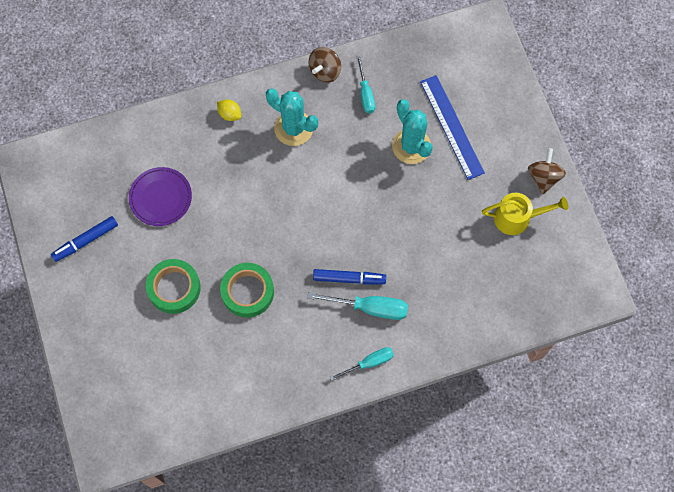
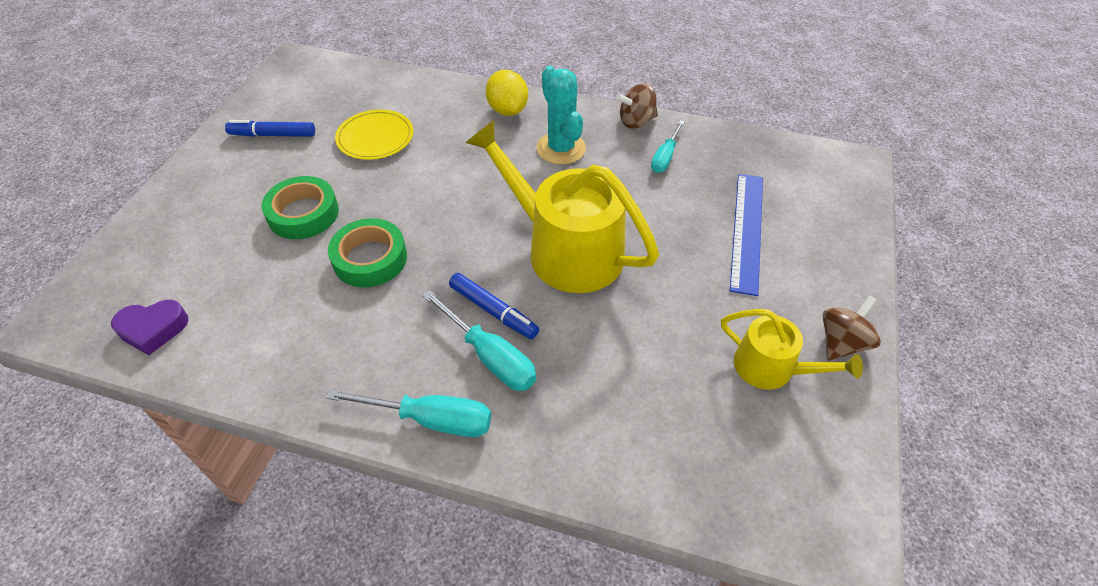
camera: 35 degrees right, 20 degrees down
purple plate [129,167,192,226] -> yellow plate [335,110,414,160]
yellow lemon [217,99,241,121] -> yellow lemon [486,69,528,116], size x1.67
turquoise screwdriver [329,347,394,381] -> turquoise screwdriver [325,389,491,437], size x1.50
turquoise cactus [392,99,433,164] -> none
none -> purple heart [111,300,188,355]
none -> yellow watering can [466,120,659,293]

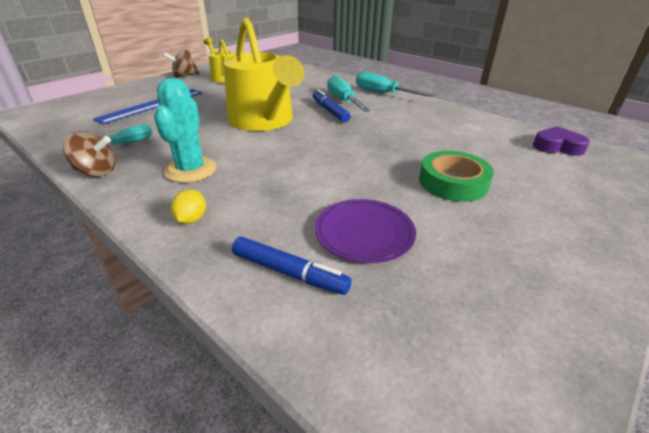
camera: 155 degrees left, 15 degrees down
blue marker [225,120,315,137] -> blue marker moved to [232,237,352,295]
green tape [328,218,407,287] -> none
yellow plate [335,110,414,160] -> purple plate [315,199,416,263]
yellow lemon [486,69,528,116] -> yellow lemon [171,189,206,224], size x0.60

